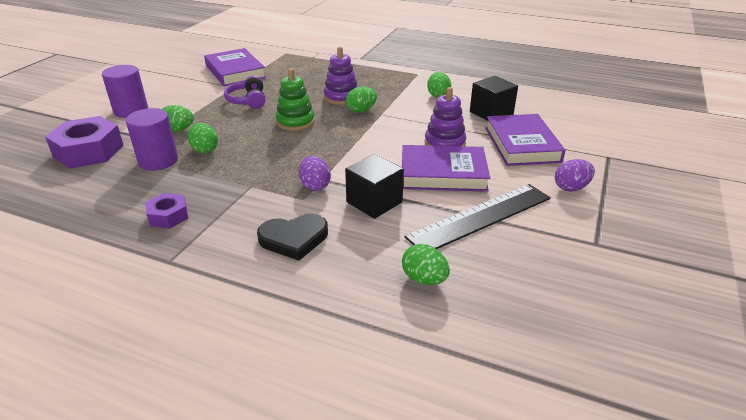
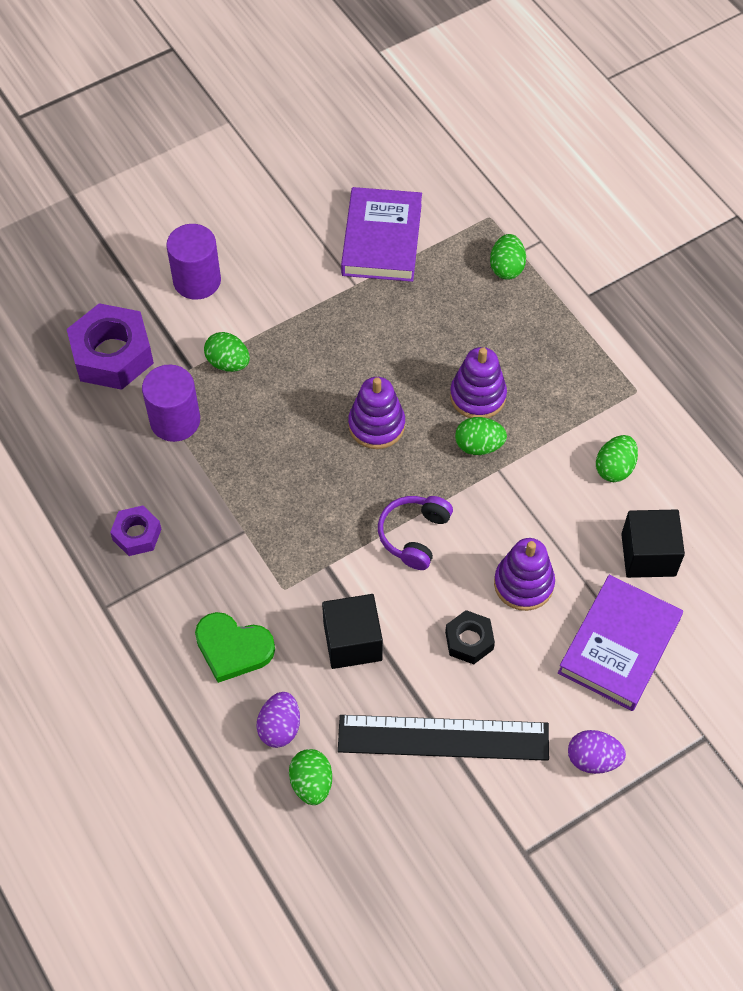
camera: 35 degrees right, 25 degrees up
green egg [188,123,218,154] -> green egg moved to [490,234,526,280]
purple headphones [224,75,265,109] -> purple headphones moved to [378,496,453,570]
black heart [257,214,328,261] -> green heart [195,612,275,683]
green stacking toy [276,68,315,131] -> purple stacking toy [348,377,405,449]
purple egg [299,156,331,191] -> purple egg moved to [257,692,300,748]
purple book [402,145,490,192] -> black nut [445,610,495,664]

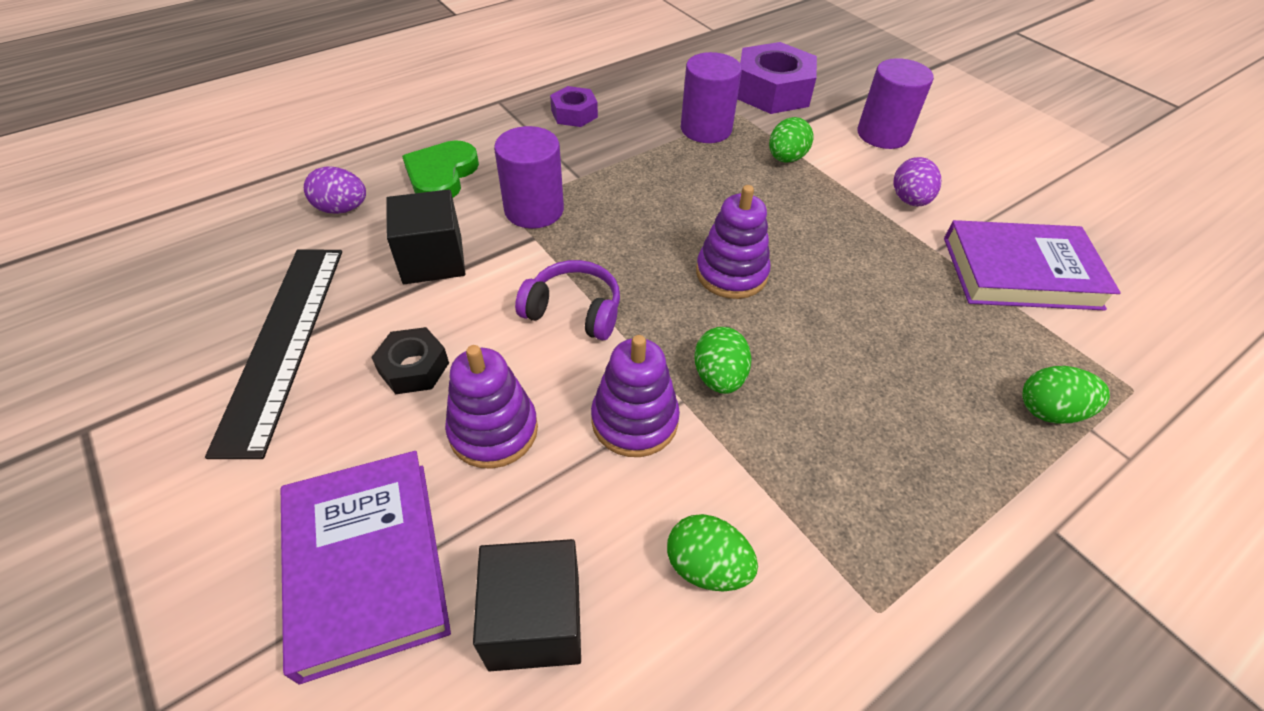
camera: 85 degrees right, 10 degrees down
green egg [289,749,332,805] -> none
purple stacking toy [450,347,507,418] -> purple stacking toy moved to [591,335,680,457]
purple book [558,575,683,711] -> purple book turned 45 degrees clockwise [281,451,451,684]
purple egg [568,730,626,774] -> purple egg moved to [894,157,941,206]
none -> purple cylinder [494,126,564,229]

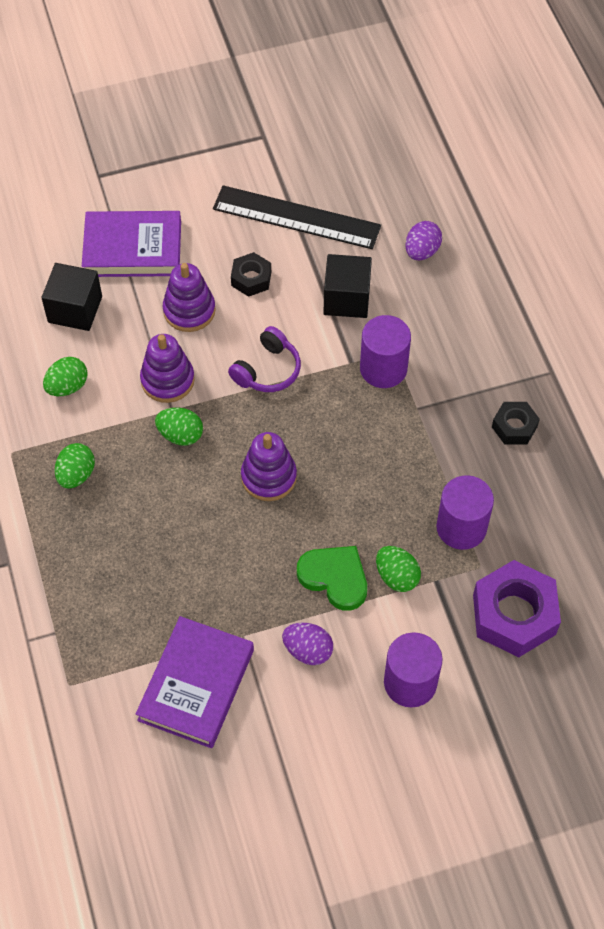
camera: 110 degrees right, 10 degrees up
green heart [402,140,479,198] -> green heart moved to [297,546,367,611]
purple nut [550,86,598,127] -> black nut [492,402,540,444]
green egg [1022,366,1110,423] -> green egg moved to [55,443,95,489]

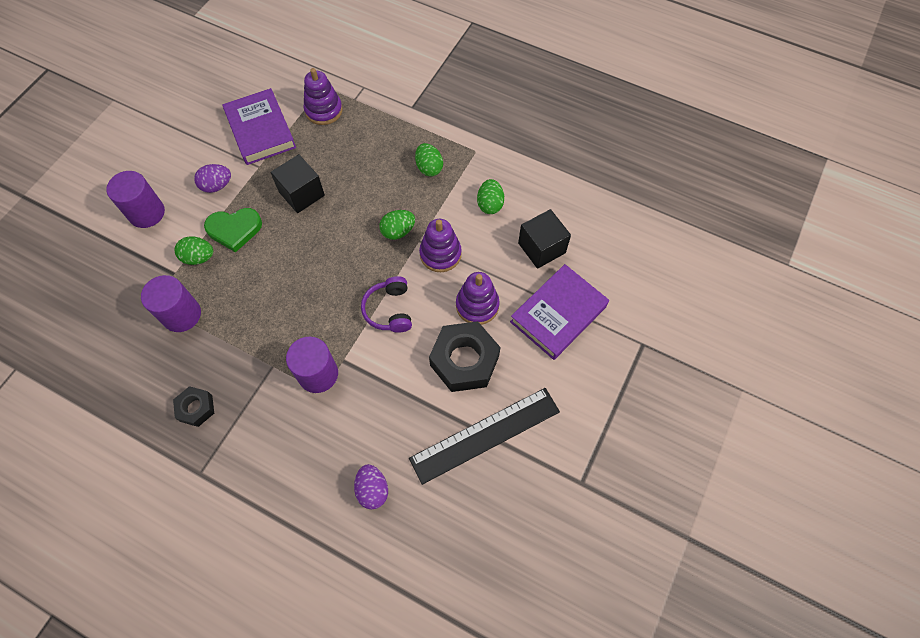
camera: 135 degrees right, 5 degrees up
black nut [231,252,271,297] -> black nut [429,321,500,392], size x1.85
purple stacking toy [241,432,297,501] -> purple stacking toy moved to [304,68,343,125]
black cube [323,254,372,318] -> black cube moved to [270,154,325,213]
purple nut [473,560,561,657] -> none

